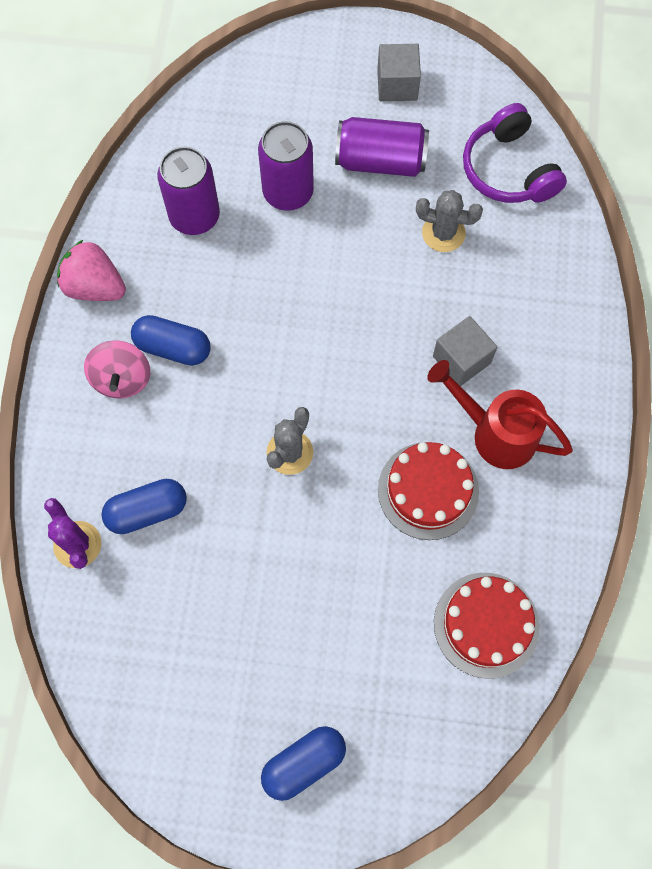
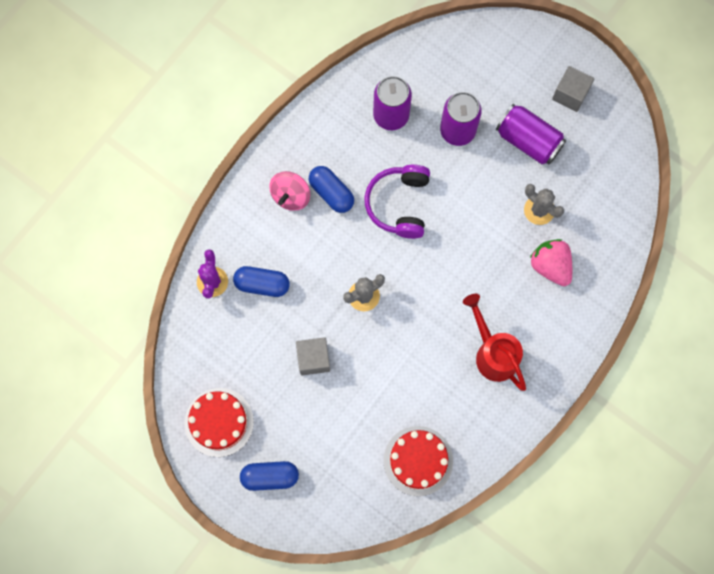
camera: 30 degrees right, 5 degrees up
pink strawberry [57,240,126,301] -> pink strawberry moved to [530,239,572,286]
red cake [378,442,479,540] -> red cake moved to [184,388,254,457]
grey cube [433,316,497,386] -> grey cube moved to [296,337,330,375]
purple headphones [463,103,567,203] -> purple headphones moved to [365,164,430,239]

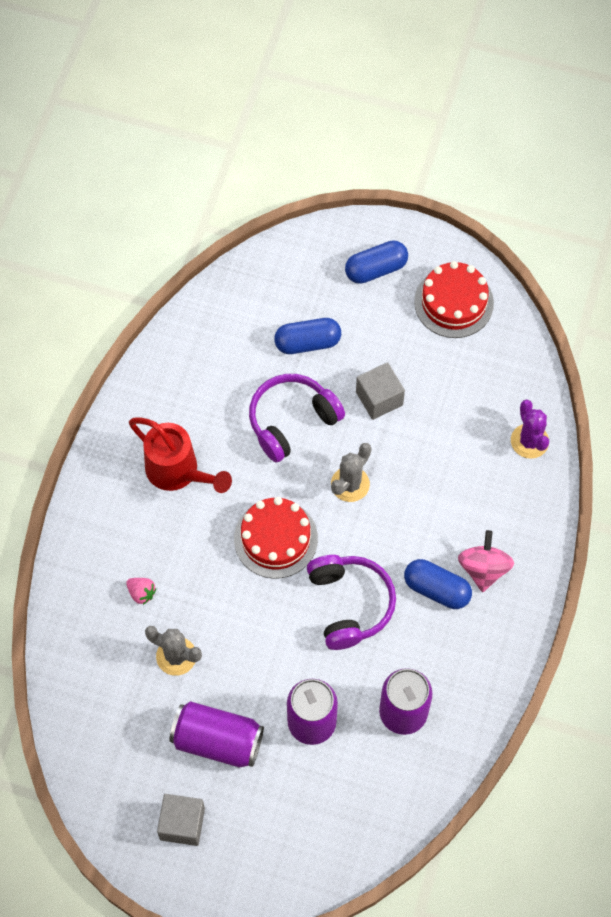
camera: 160 degrees right, 10 degrees down
blue capsule [233,266,290,297] -> blue capsule moved to [274,318,341,354]
red cake [384,426,453,496] -> red cake moved to [234,497,318,578]
pink strawberry [530,239,572,286] -> pink strawberry [126,578,156,605], size x0.51
none -> purple headphones [249,374,345,463]

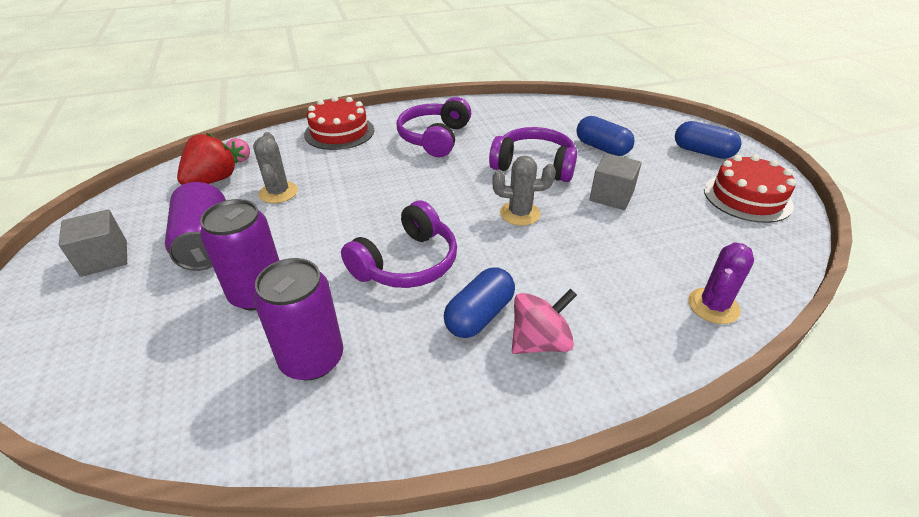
camera: 55 degrees right, 25 degrees down
pink strawberry [126,578,156,605] -> pink strawberry moved to [226,138,250,163]
red watering can [129,418,232,493] -> purple headphones [397,97,471,157]
red cake [234,497,318,578] -> red cake moved to [304,96,374,150]
blue capsule [404,559,472,609] -> blue capsule turned 45 degrees clockwise [444,267,515,338]
none -> red strawberry [177,133,237,185]

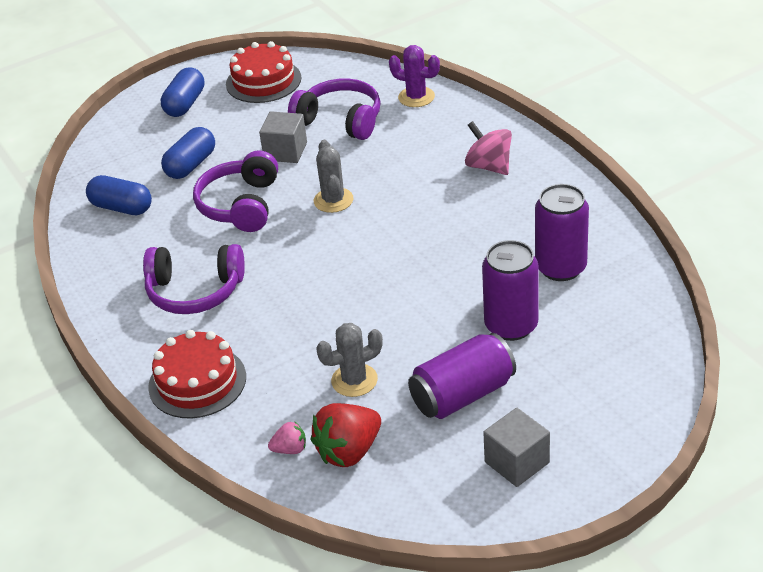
camera: 100 degrees left, 0 degrees up
red strawberry [177,133,237,185] -> red strawberry turned 60 degrees counterclockwise [311,403,381,467]
purple headphones [341,201,457,288] -> purple headphones moved to [288,78,381,140]
blue capsule [444,267,515,338] -> blue capsule moved to [86,175,152,215]

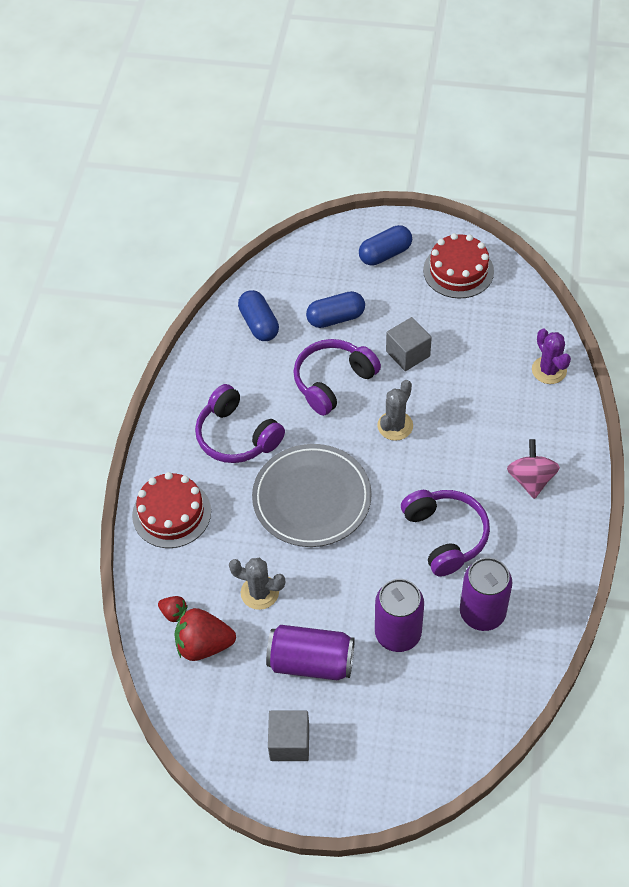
camera: 40 degrees right, 15 degrees up
pink strawberry [268,421,306,454] -> red strawberry [158,596,188,623]
purple headphones [288,78,381,140] -> purple headphones moved to [401,490,490,576]
none -> grey plate [252,444,372,547]

